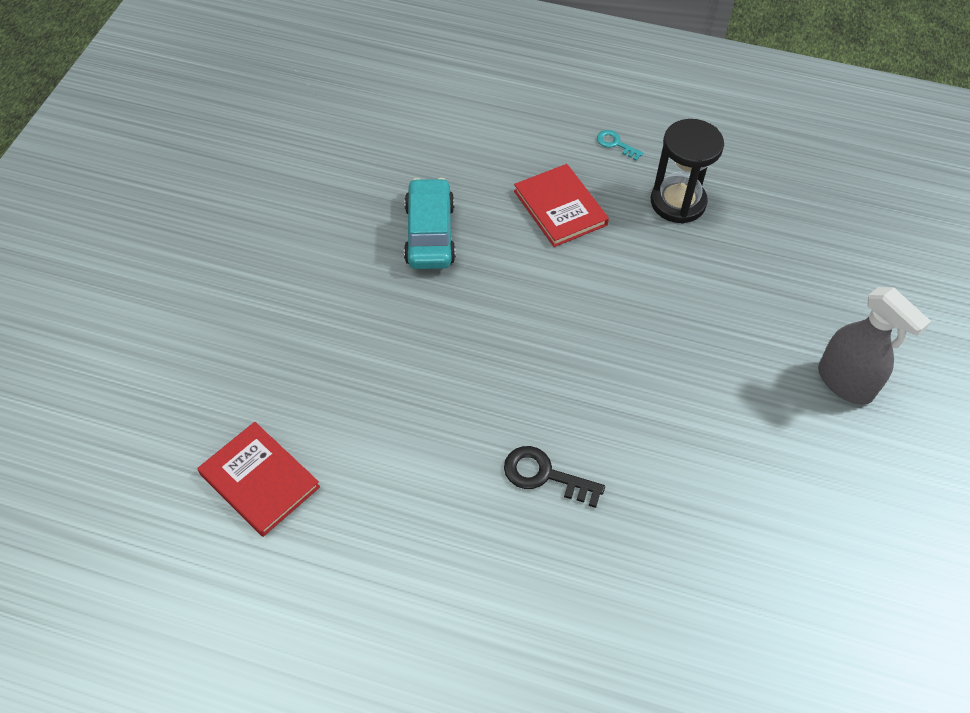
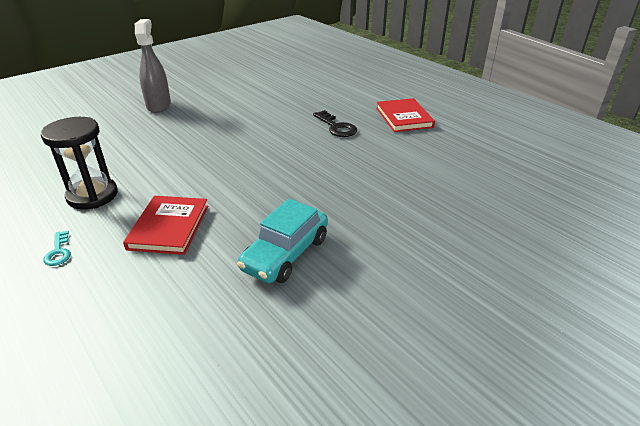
camera: 145 degrees left, 20 degrees down
red book [197,422,320,537] -> red book moved to [376,98,435,132]

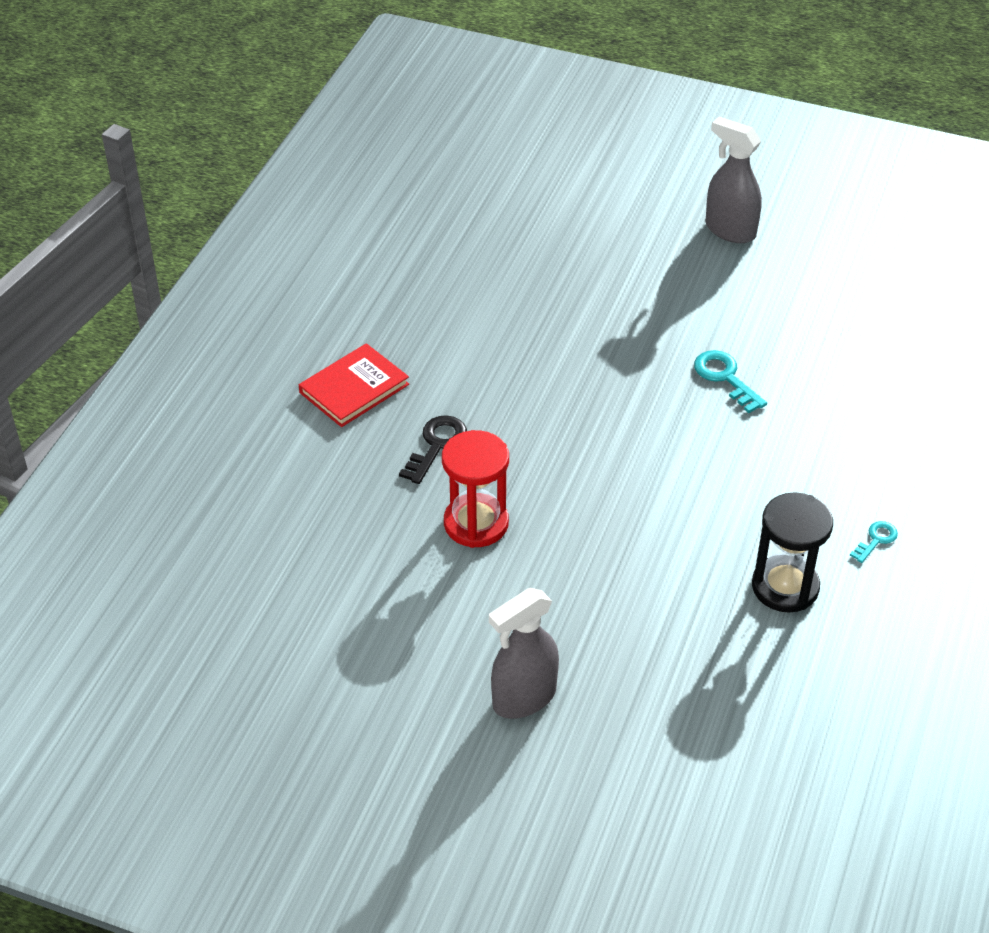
camera: 120 degrees left, 10 degrees up
red book [123,196,208,255] -> none
turquoise car [237,199,328,283] -> turquoise key [694,350,767,413]
none -> red hourglass [442,430,509,548]
none -> grey spray bottle [705,117,762,243]

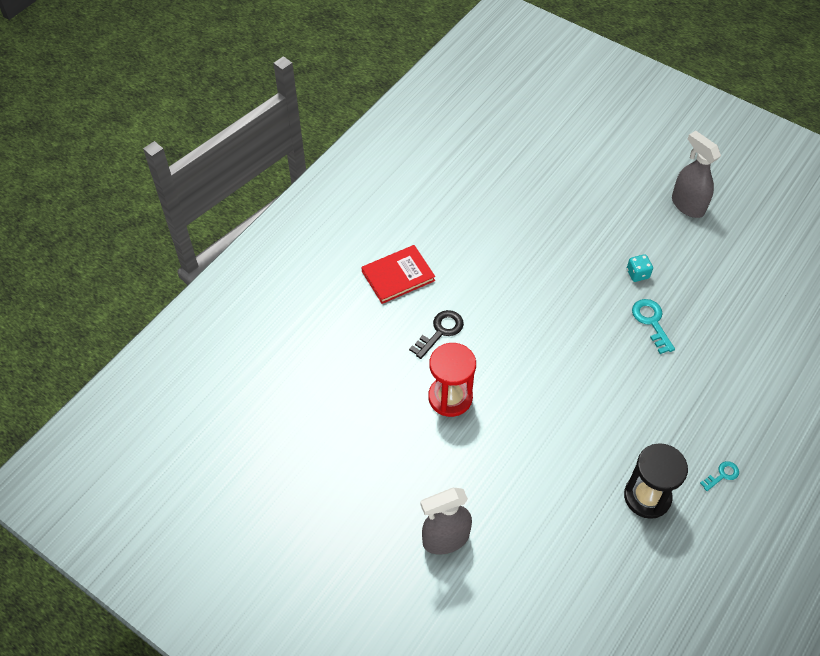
camera: 15 degrees right, 10 degrees up
none -> turquoise dice [627,254,653,282]

